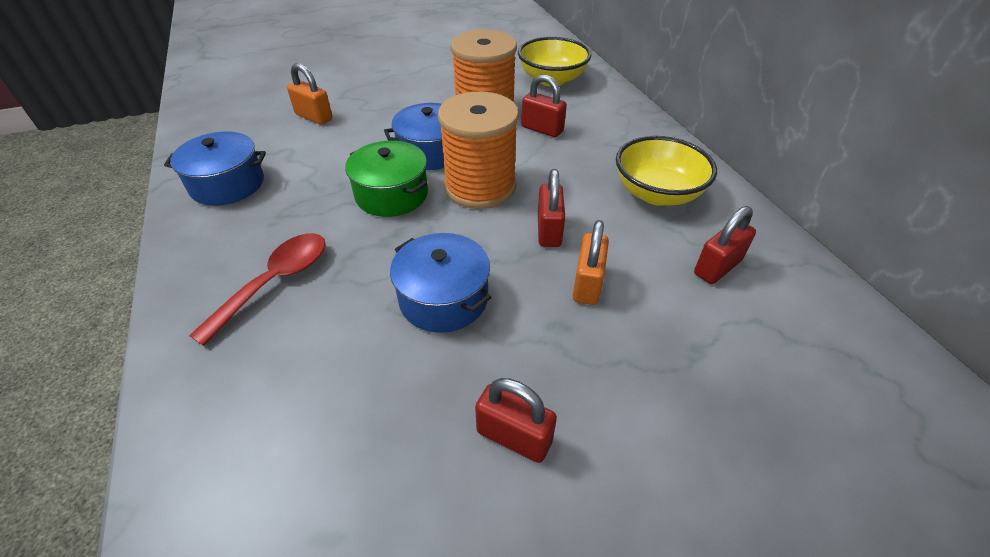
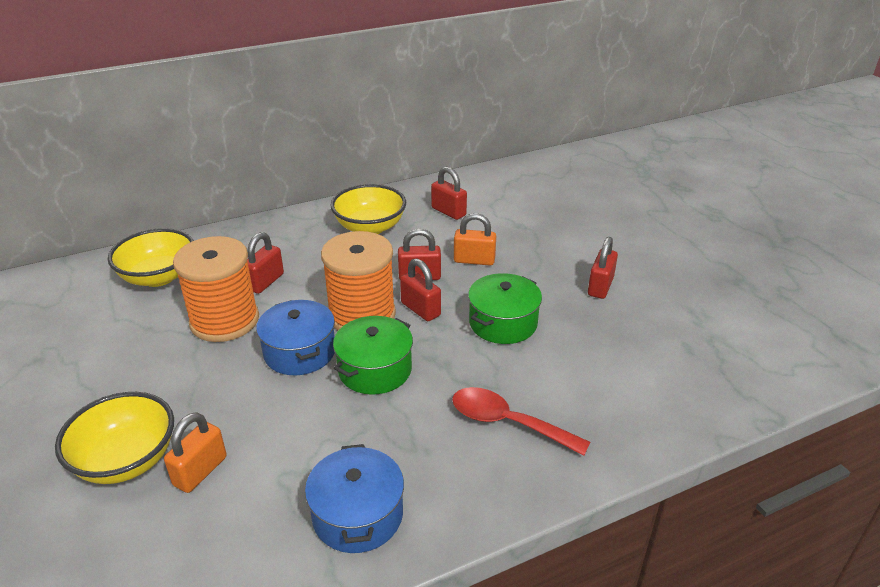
camera: 95 degrees left, 10 degrees down
blue pot [390,233,492,333] -> green pot [468,273,542,344]
none -> yellow bowl [55,392,174,484]
none -> red padlock [400,258,441,321]

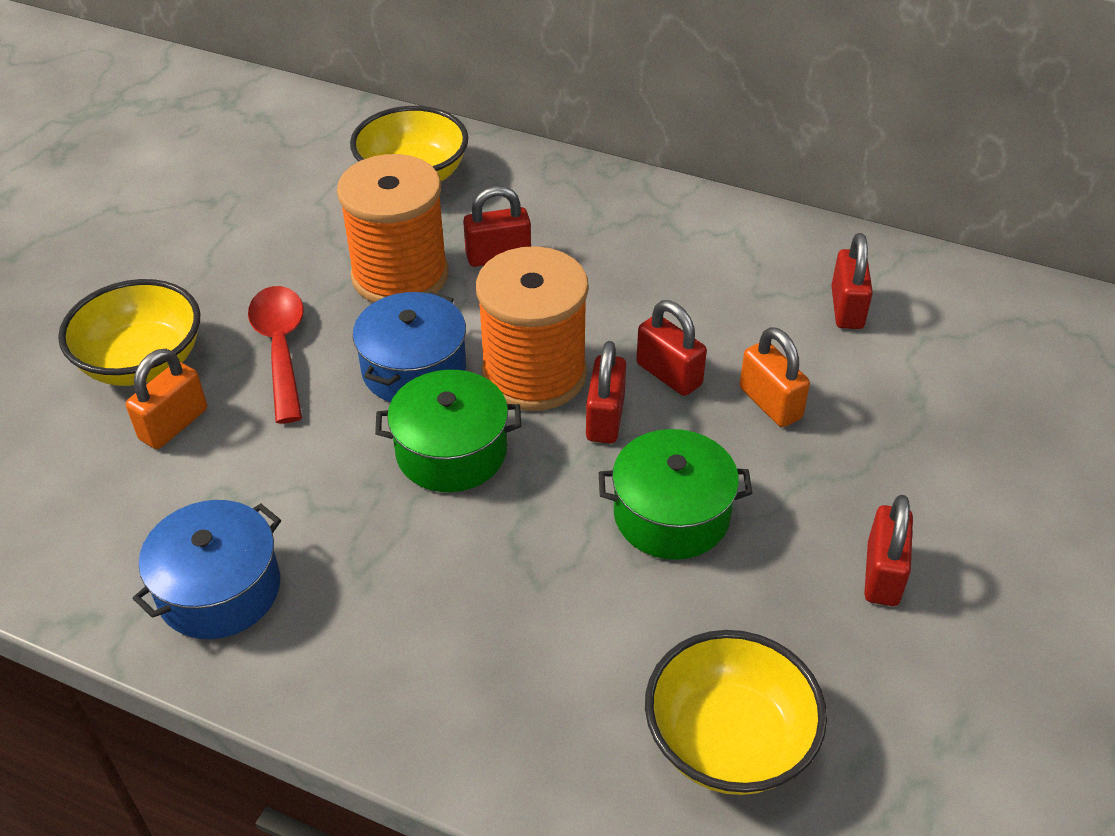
camera: 50 degrees right, 10 degrees up
orange padlock [164,412,227,493] -> orange padlock turned 45 degrees counterclockwise [126,349,207,449]
yellow bowl [330,184,406,234] -> yellow bowl moved to [645,630,827,795]
red spoon [452,387,590,456] -> red spoon moved to [248,286,304,424]
red padlock [588,237,618,299] -> red padlock turned 60 degrees counterclockwise [864,495,913,606]

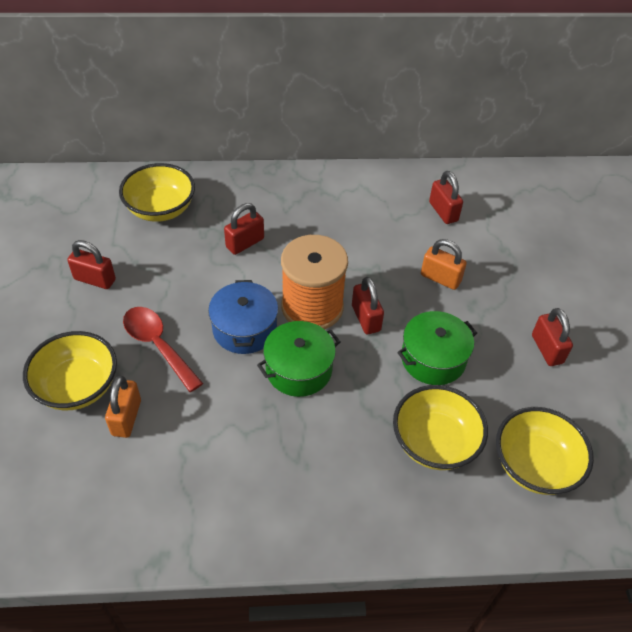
camera: 30 degrees left, 5 degrees up
blue pot [132,500,281,639] -> none
orange spool [337,154,449,303] -> none
red padlock [636,300,707,396] -> red padlock moved to [67,240,116,289]
none -> yellow bowl [393,385,488,470]

